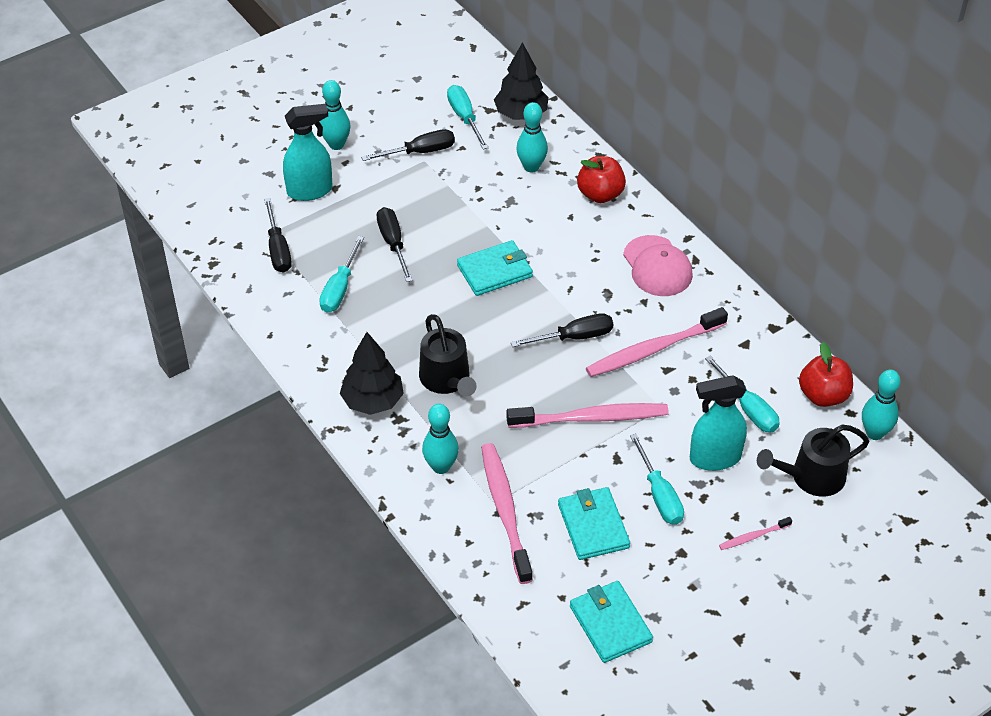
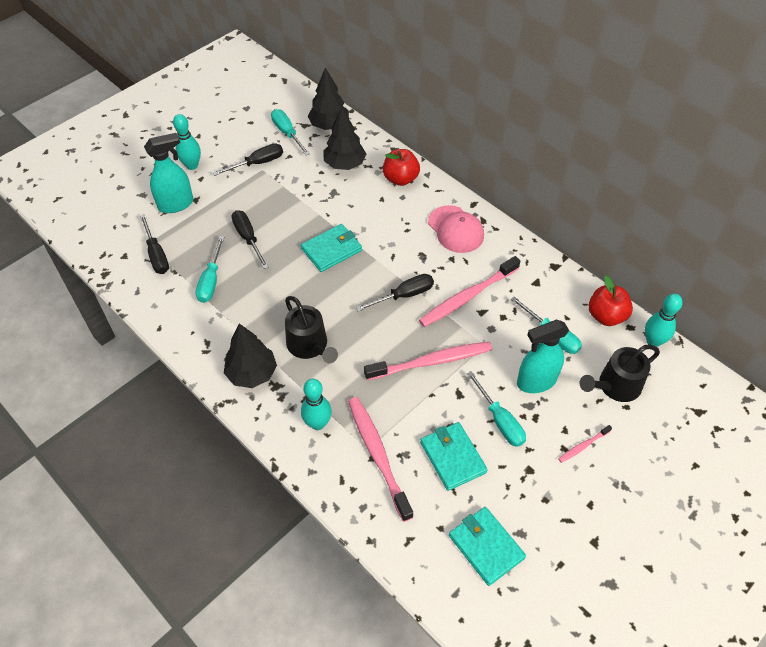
camera: 10 degrees left, 5 degrees up
turquoise bowling pin [516,102,548,173] -> black tree [323,107,366,170]

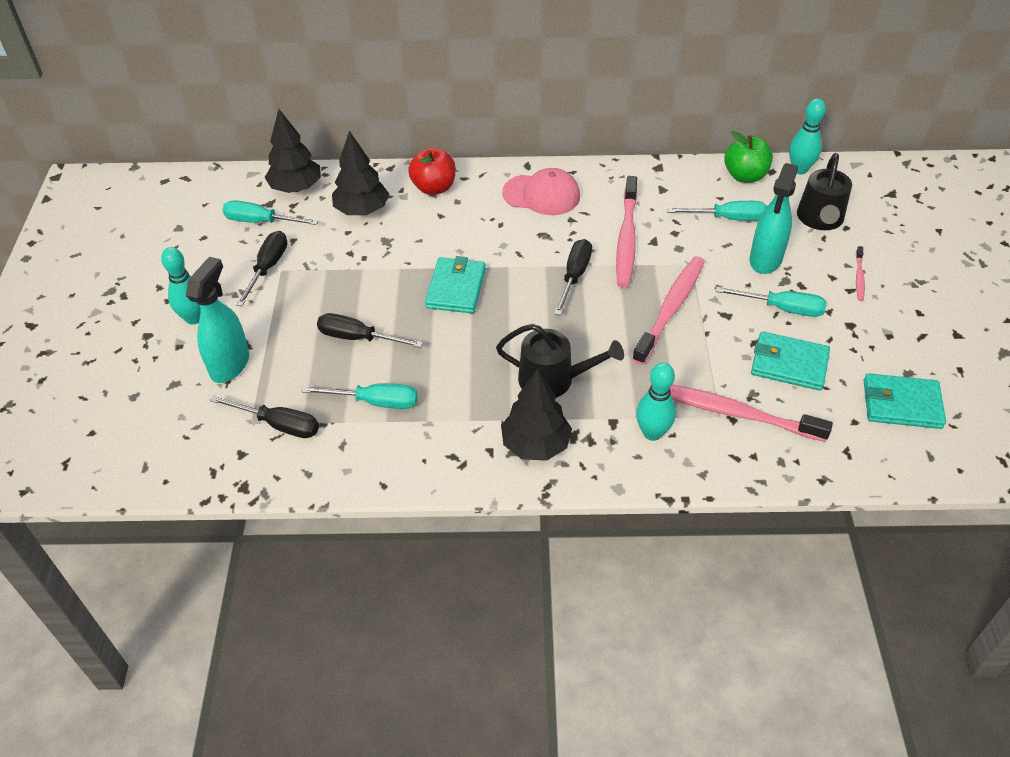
camera: 45 degrees left, 5 degrees down
turquoise screwdriver [196,236,224,303] -> turquoise screwdriver turned 45 degrees counterclockwise [301,384,418,409]
red apple [589,276,633,326] -> green apple [724,131,773,183]

